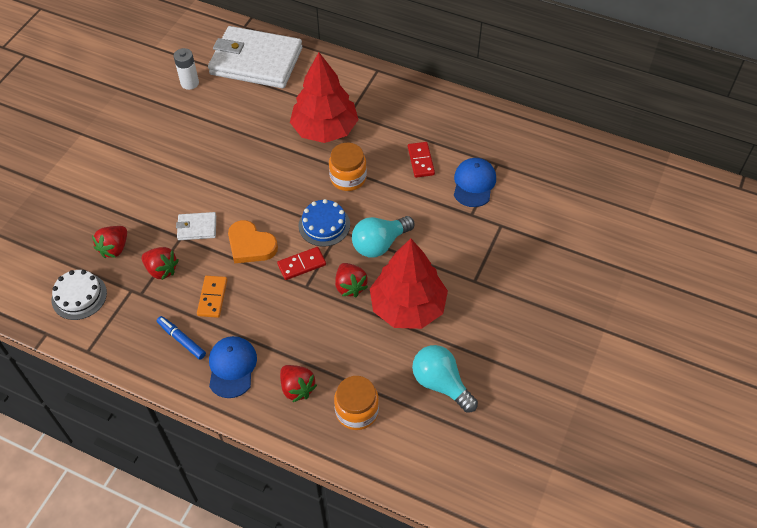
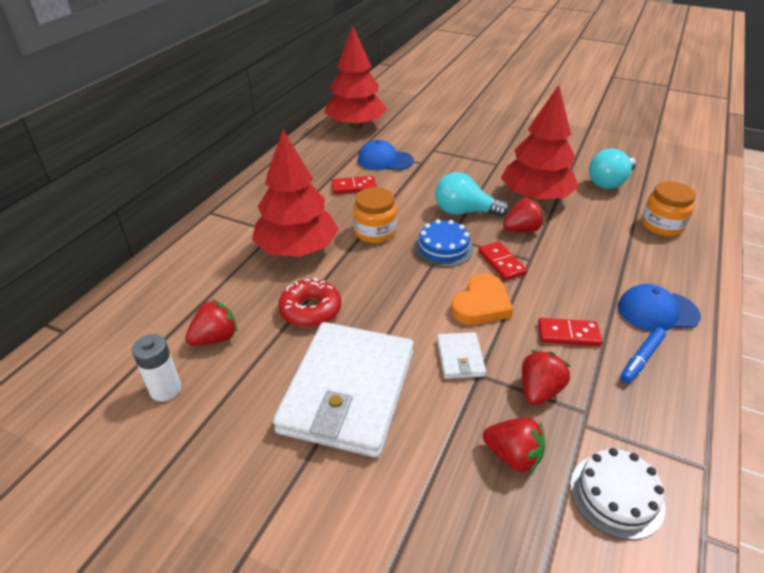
camera: 90 degrees left, 15 degrees down
orange domino [197,276,227,318] -> red domino [538,318,603,346]
white wallet [208,26,302,88] -> white wallet moved to [273,322,414,458]
red strawberry [280,365,317,402] -> red strawberry moved to [185,299,238,346]
turquoise light bulb [352,216,414,257] -> turquoise light bulb turned 135 degrees clockwise [435,172,509,217]
none -> red donut [278,278,341,327]
none -> red tree [324,26,387,129]

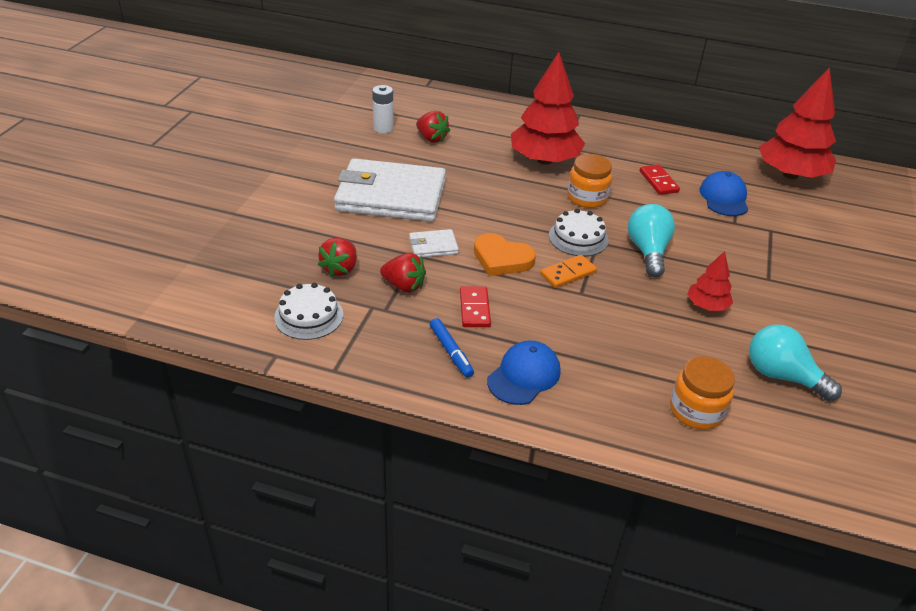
camera: 80 degrees right, 0 degrees up
red donut [278,278,341,327] -> none
blue cake [414,219,474,267] -> white cake [549,209,609,256]
red domino [478,242,527,281] -> orange domino [540,255,597,288]
red tree [501,85,579,202] -> red tree [687,251,733,311], size x0.49
red strawberry [503,198,544,232] -> none
blue cap [618,284,701,331] -> blue cap turned 45 degrees clockwise [487,340,561,405]
blue marker [620,327,666,383] -> blue marker turned 150 degrees counterclockwise [430,318,474,378]

